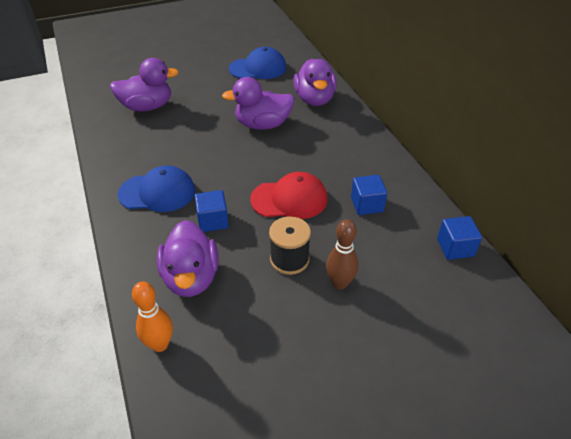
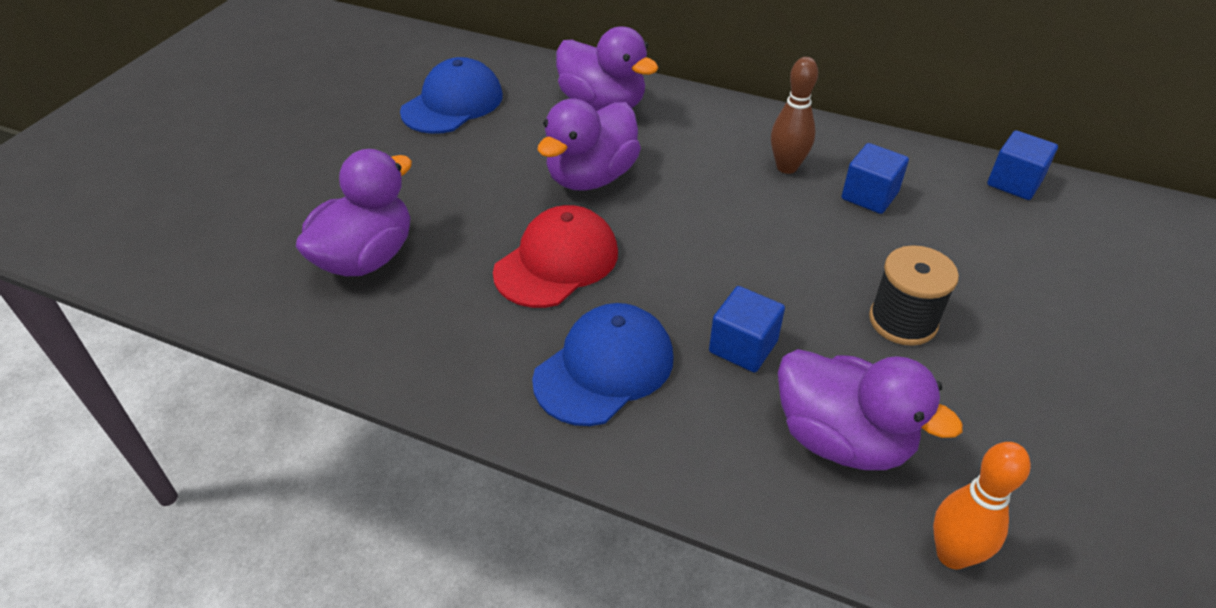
camera: 45 degrees left, 0 degrees up
red cap [250,172,327,219] -> red cap moved to [493,205,618,308]
brown bowling pin [326,219,358,289] -> brown bowling pin moved to [771,57,818,174]

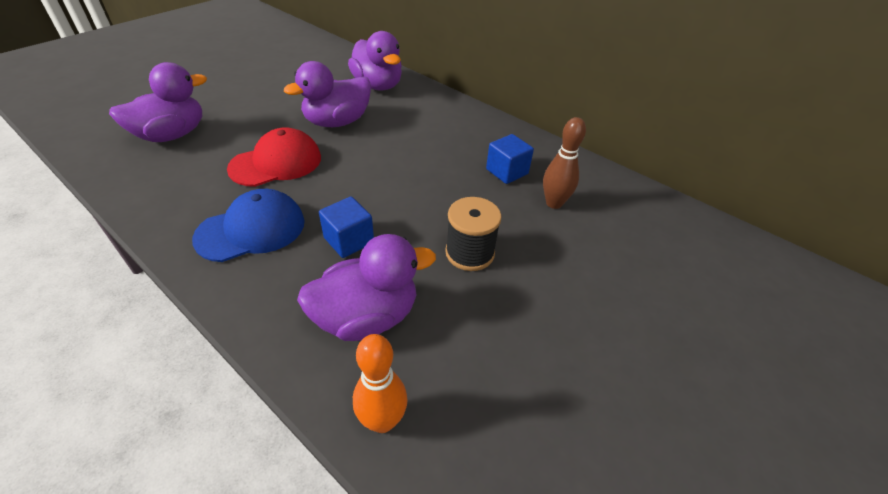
camera: 15 degrees right, 0 degrees up
blue cap [400,57,503,134] -> none
brown bowling pin [771,57,818,174] -> brown bowling pin moved to [543,117,586,209]
purple duck [778,349,963,470] -> purple duck turned 75 degrees counterclockwise [297,234,436,341]
blue cube [987,130,1058,200] -> none

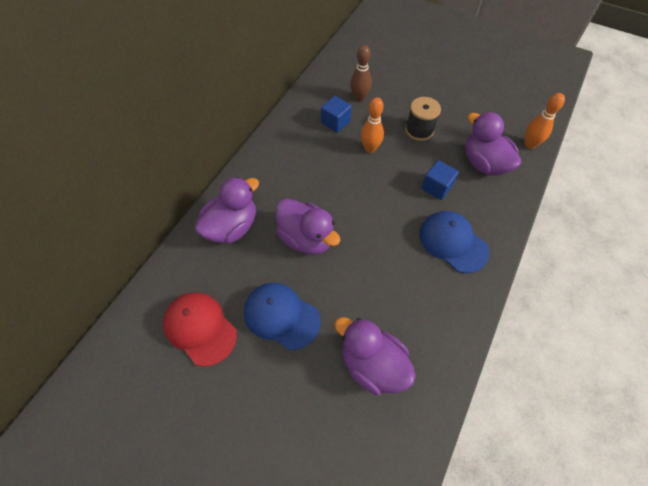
camera: 100 degrees left, 15 degrees up
red cap [227,127,321,187] -> red cap moved to [163,292,237,366]
none -> blue cap [244,283,321,350]
none -> orange bowling pin [361,98,384,153]

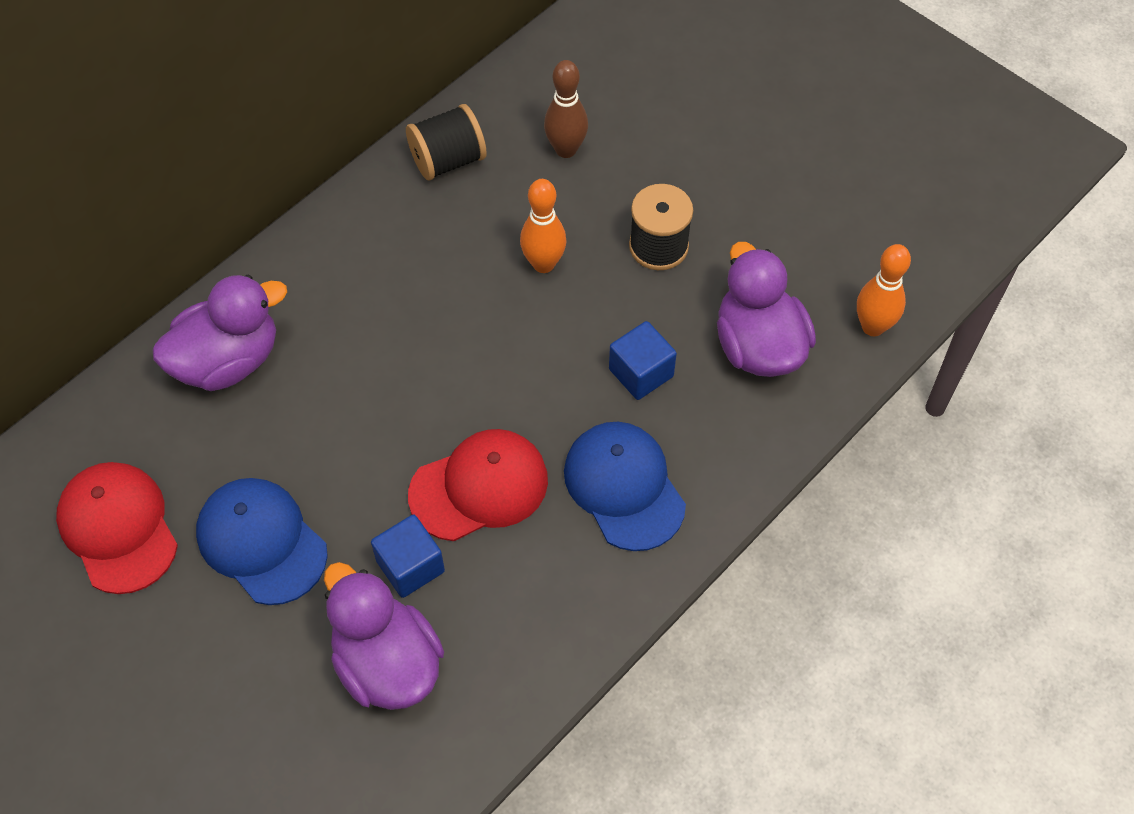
camera: 15 degrees right, 0 degrees up
purple duck [276,199,340,255] -> none
blue cube [321,96,352,133] -> blue cube moved to [371,515,445,598]
none -> black spool [406,104,487,181]
none -> red cap [408,429,548,541]

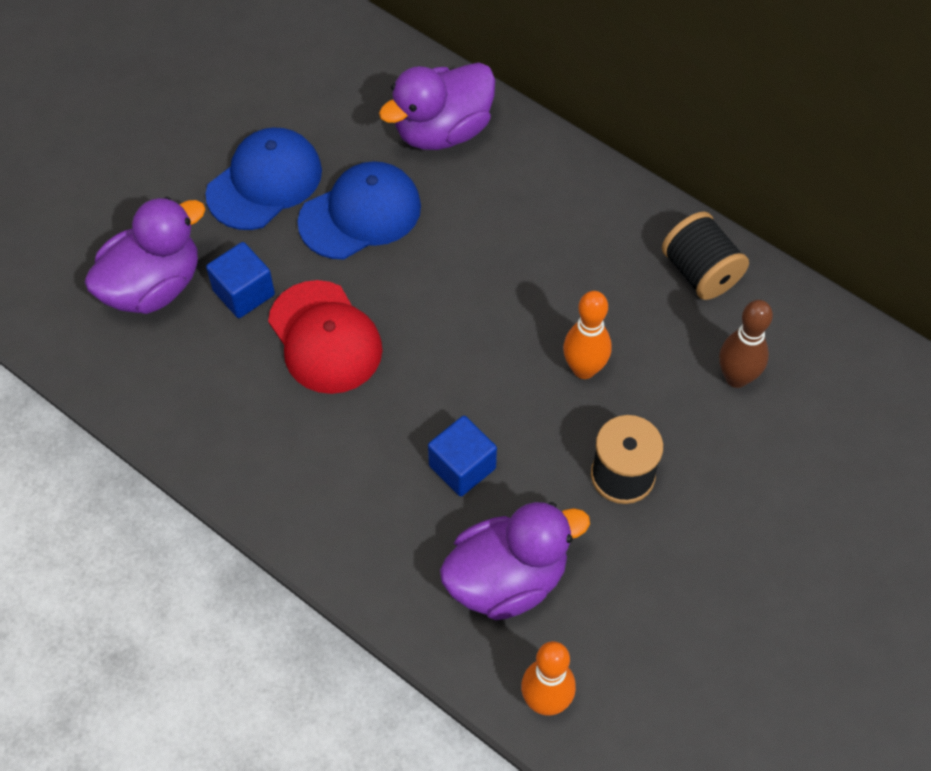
camera: 85 degrees right, 0 degrees up
red cap [56,462,178,594] -> none
purple duck [153,274,287,391] -> purple duck turned 90 degrees clockwise [379,62,495,150]
blue cap [564,422,686,551] -> blue cap moved to [297,161,421,259]

